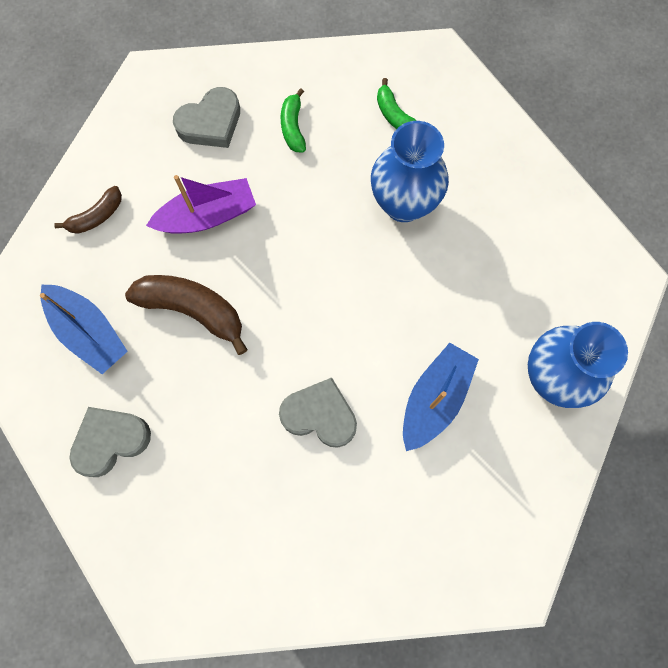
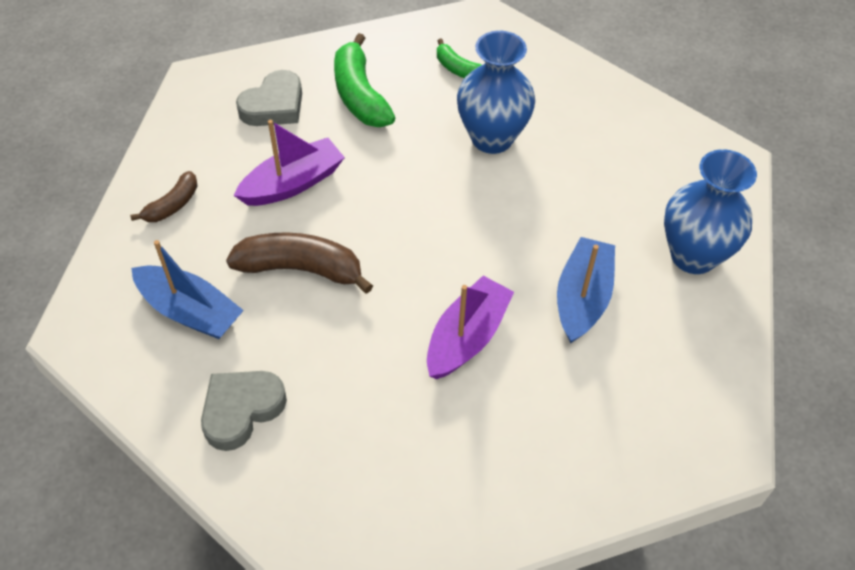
camera: 15 degrees left, 20 degrees down
grey heart [279,378,357,448] -> purple boat [427,276,514,379]
green banana [281,88,306,152] -> green banana [334,33,395,127], size x1.76

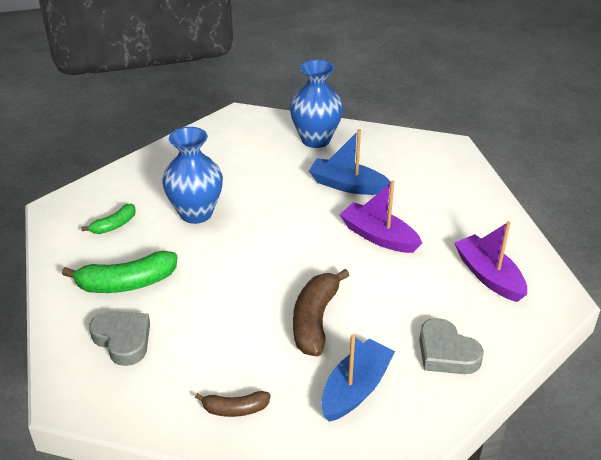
camera: 85 degrees left, 15 degrees down
brown banana [130,171,197,222] -> brown banana turned 135 degrees clockwise [195,391,271,417]
purple boat [234,120,345,206] -> purple boat moved to [454,221,527,302]

